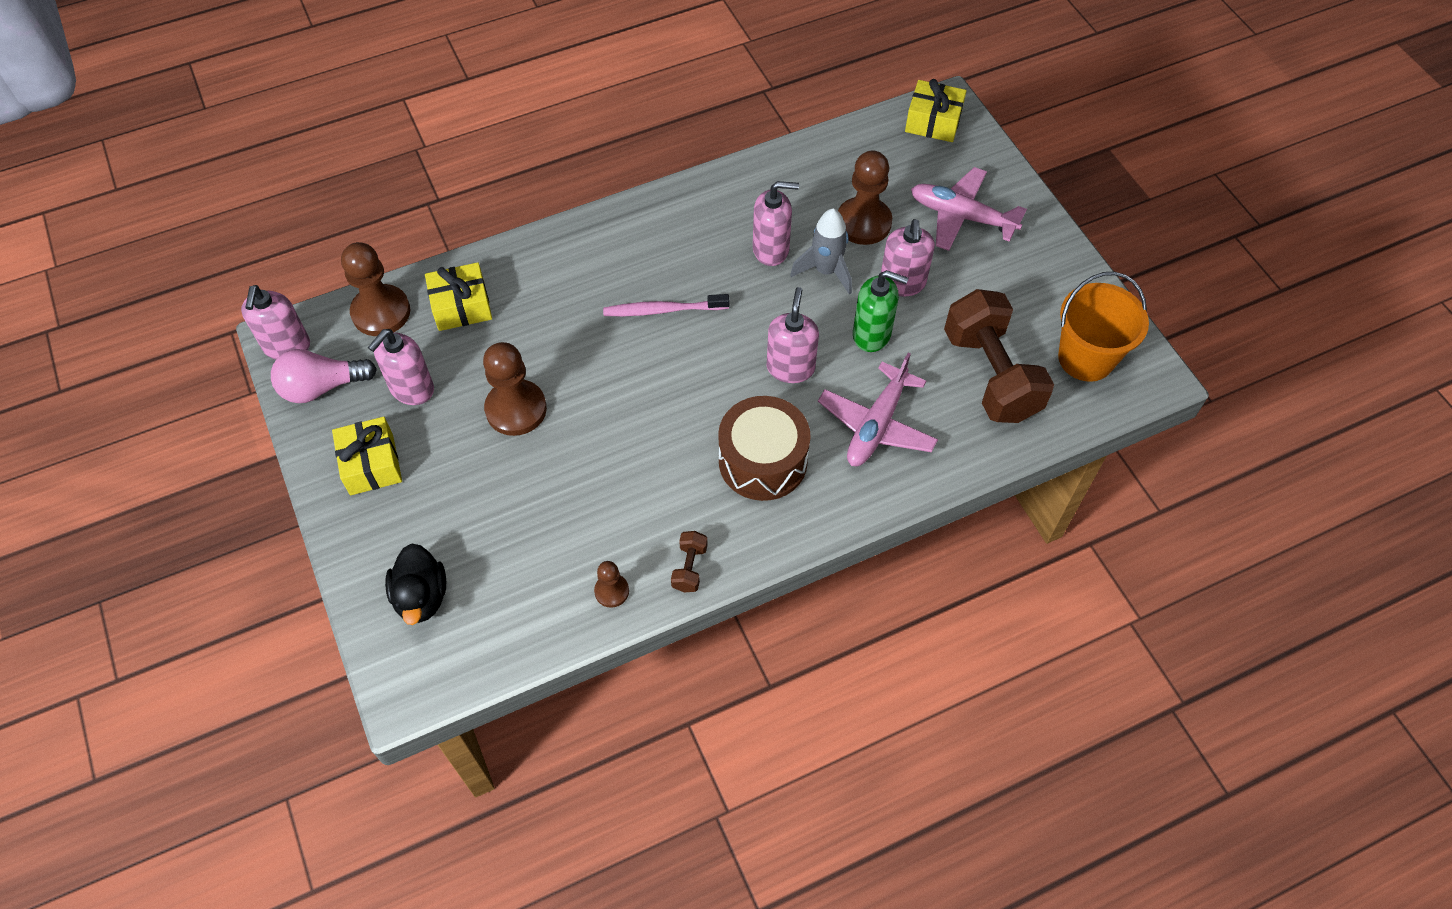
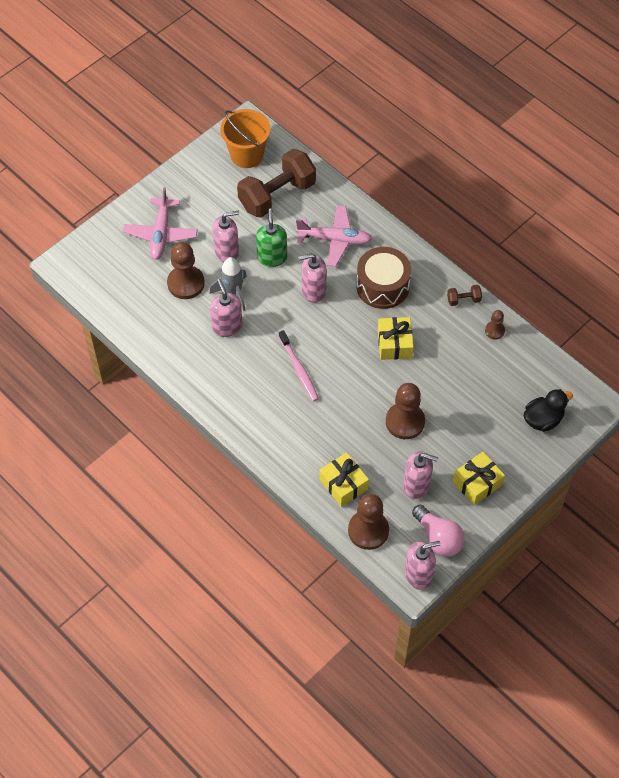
camera: 110 degrees left, 0 degrees up
yellow gift [905,79,966,142] -> yellow gift moved to [378,317,414,360]

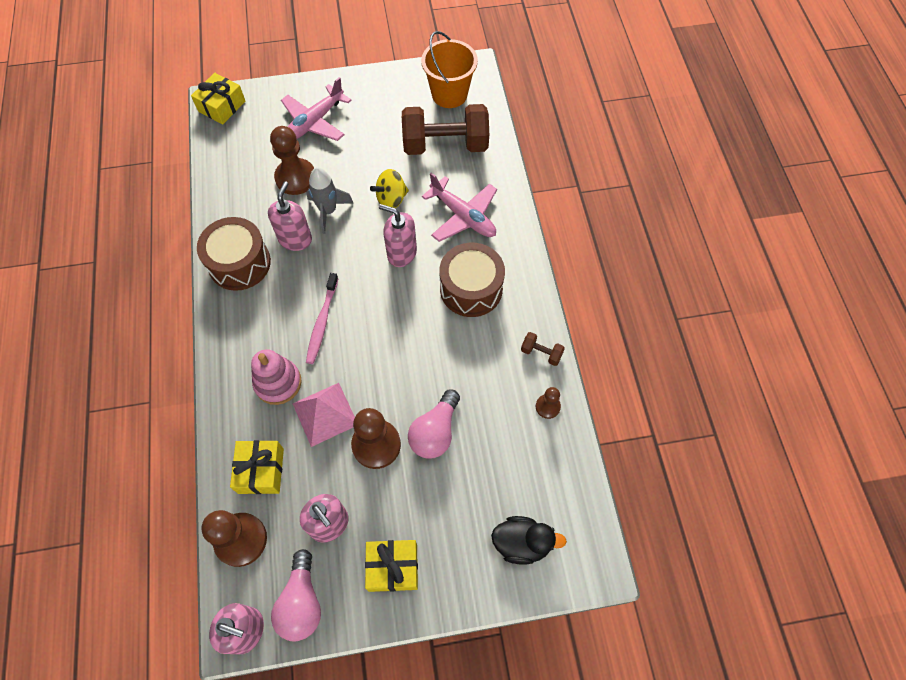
camera: 35 degrees right, 5 degrees up
pink soap dispenser [212,210,239,262] -> none
green soap dispenser [256,208,287,267] -> yellow spinning top [370,169,409,208]
yellow gift [378,317,414,360] -> yellow gift moved to [191,73,245,125]
none -> brown drum [197,217,271,291]
none -> pink stacking toy [251,349,302,405]
none -> pink pyramid [293,383,355,447]
none -> pink light bulb [408,389,460,459]

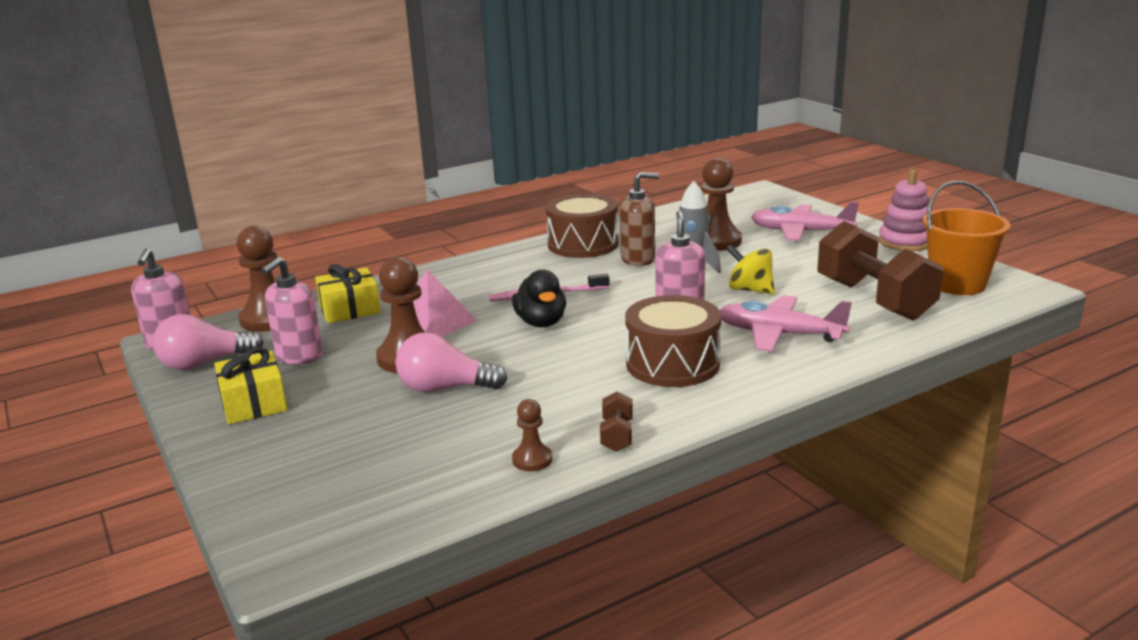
camera: 70 degrees right, 40 degrees down
yellow gift [191,73,245,125] -> none
pink stacking toy [251,349,302,405] -> pink stacking toy moved to [878,169,929,251]
pink soap dispenser [268,181,312,251] -> brown soap dispenser [620,172,659,266]
pink plane [422,173,497,242] -> pink plane turned 90 degrees clockwise [720,295,852,352]
black duck [491,516,567,565] -> black duck moved to [512,269,566,327]

